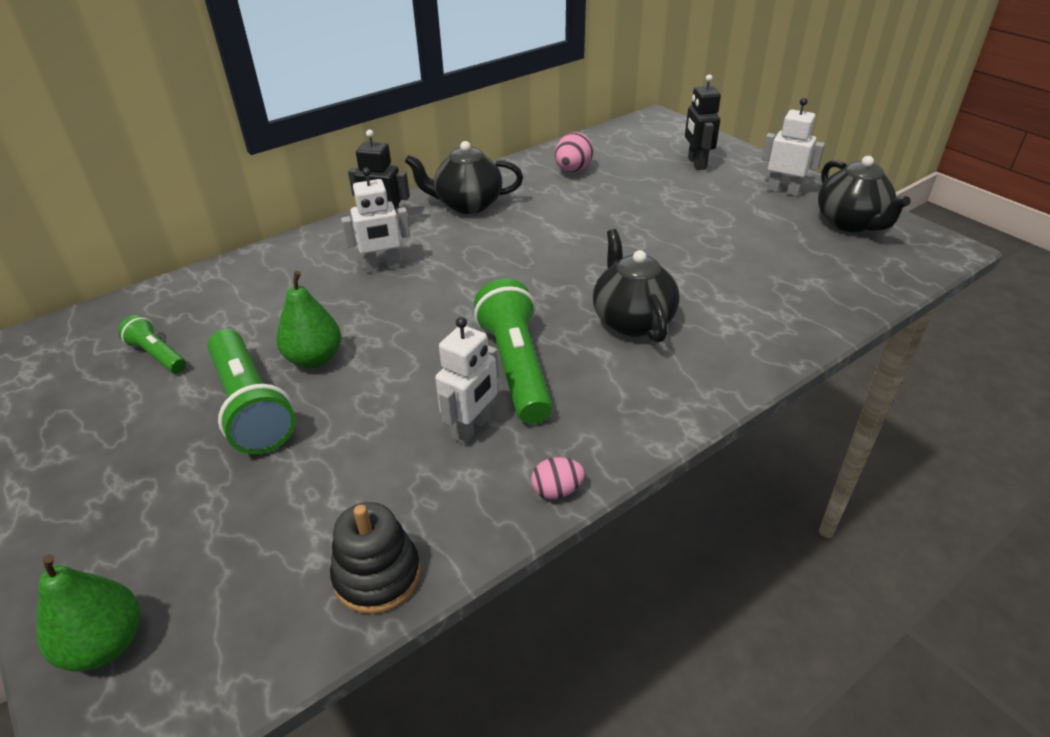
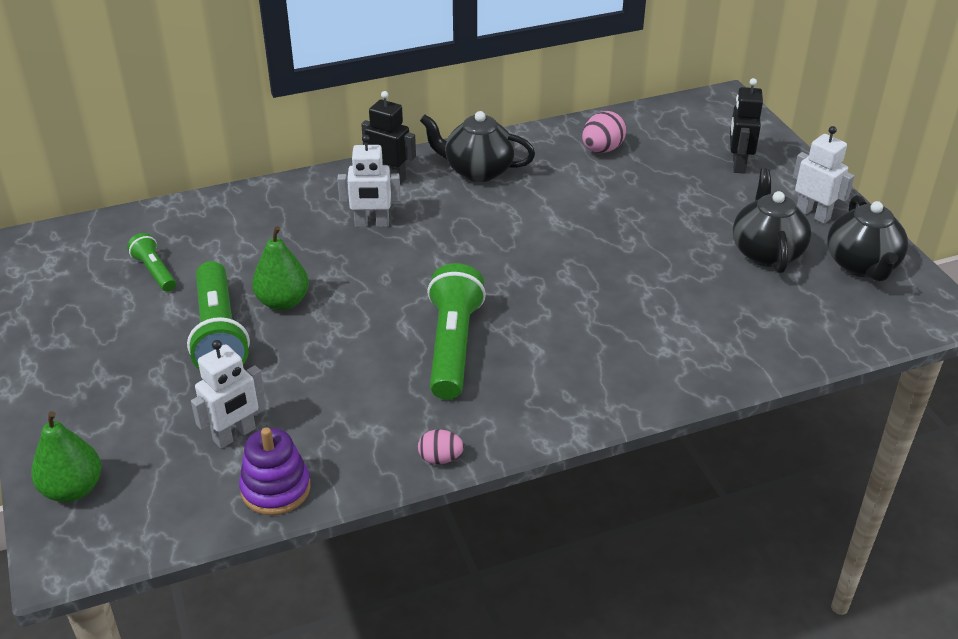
camera: 15 degrees right, 0 degrees up
black stacking toy [330,502,421,614] -> purple stacking toy [239,427,311,515]
white robot [435,317,499,444] -> white robot moved to [191,340,265,448]
black teapot [593,229,680,343] -> black teapot moved to [733,168,811,273]

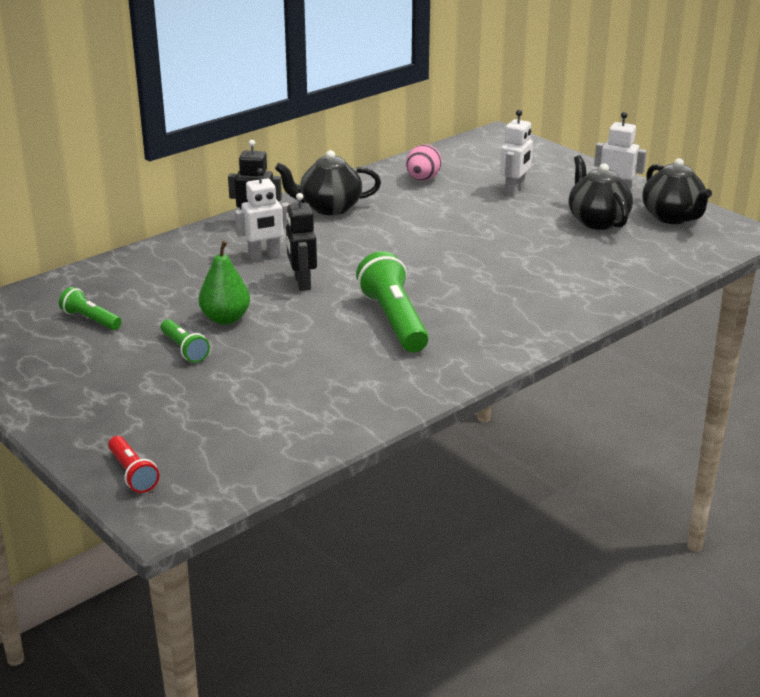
camera: 20 degrees left, 10 degrees down
green pear [31,411,101,502] -> red flashlight [108,436,159,493]
green flashlight [187,261,250,370] -> green flashlight [161,319,210,363], size x0.53
white robot [191,340,265,448] -> white robot moved to [500,110,533,197]
purple stacking toy [239,427,311,515] -> none
pink egg [418,429,464,464] -> none
black robot [730,78,763,173] -> black robot moved to [286,193,317,291]

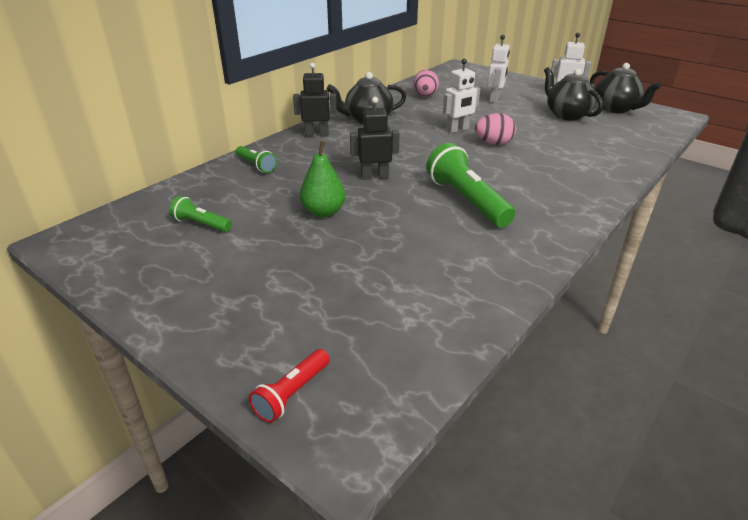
camera: 10 degrees left, 5 degrees up
red flashlight [108,436,159,493] -> red flashlight turned 75 degrees clockwise [249,349,330,423]
green flashlight [161,319,210,363] -> green flashlight moved to [236,146,277,173]
white robot [235,168,289,260] -> white robot moved to [443,59,480,133]
black robot [286,193,317,291] -> black robot turned 105 degrees clockwise [350,97,400,180]
none -> pink egg [475,113,516,145]

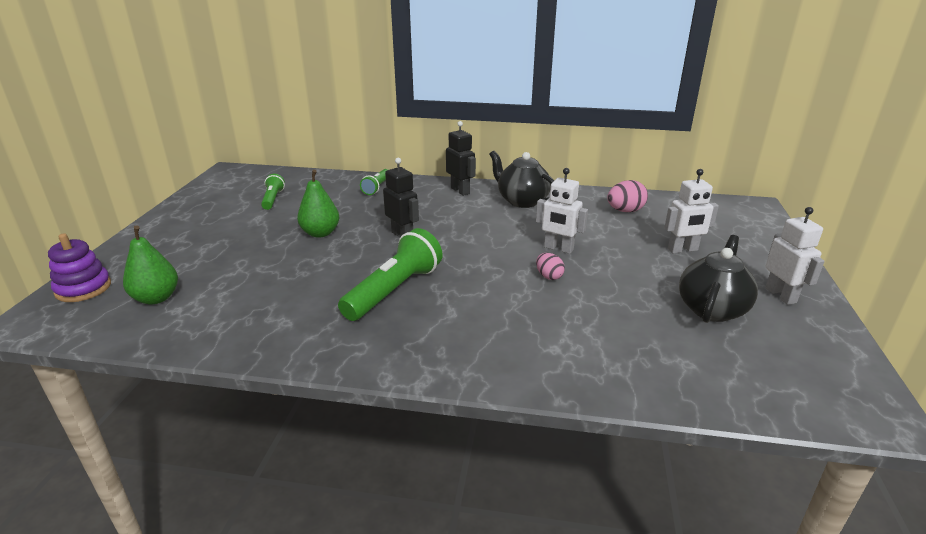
camera: 60 degrees right, 5 degrees down
red flashlight [249,349,330,423] -> purple stacking toy [48,233,111,302]
pink egg [475,113,516,145] -> pink egg [536,253,565,280], size x0.64
black teapot [590,63,661,113] -> none
none -> green pear [123,225,178,305]

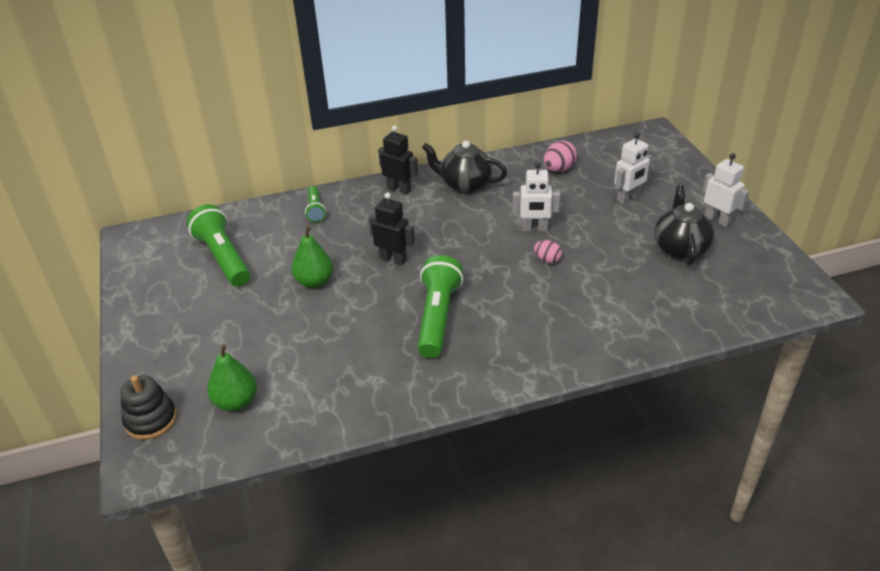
camera: 25 degrees left, 10 degrees up
purple stacking toy [48,233,111,302] -> black stacking toy [120,375,177,440]
green flashlight [261,174,285,210] -> green flashlight [187,204,250,287], size x1.87

